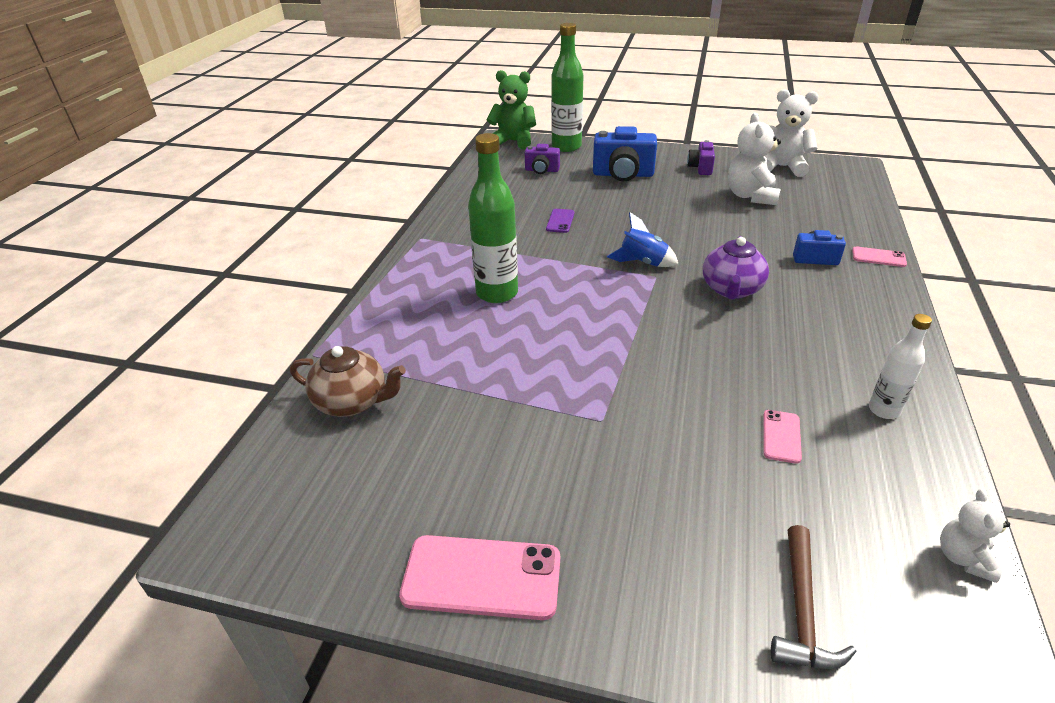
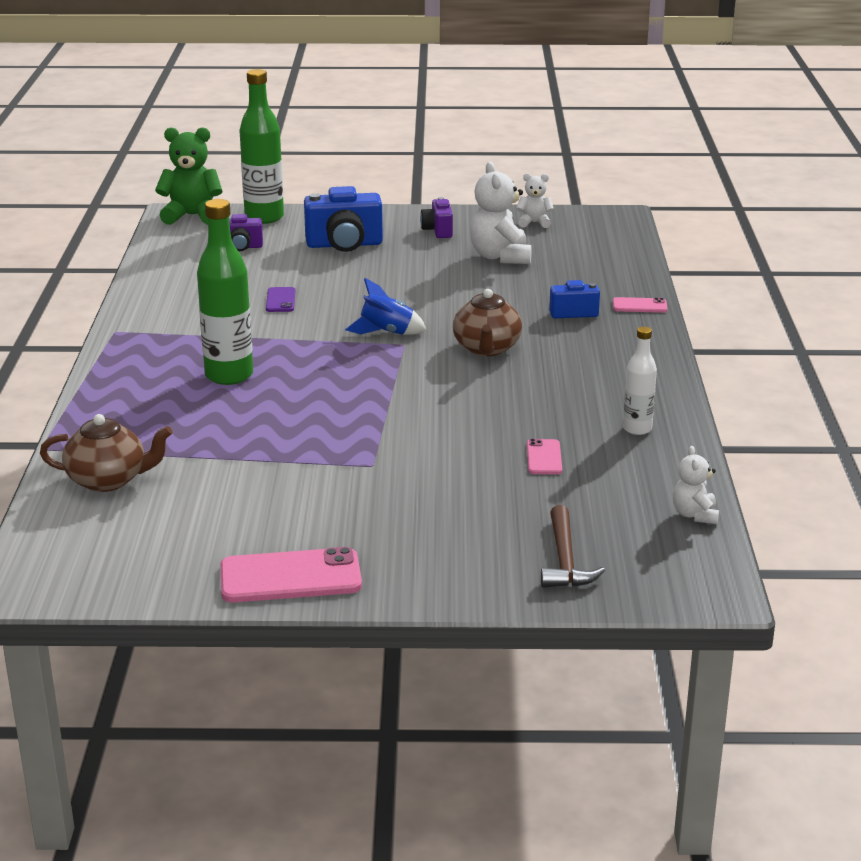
camera: 15 degrees left, 10 degrees down
purple teapot [703,236,769,300] -> brown teapot [453,289,522,356]
white teddy bear [765,89,818,177] -> white teddy bear [516,173,554,228], size x0.56

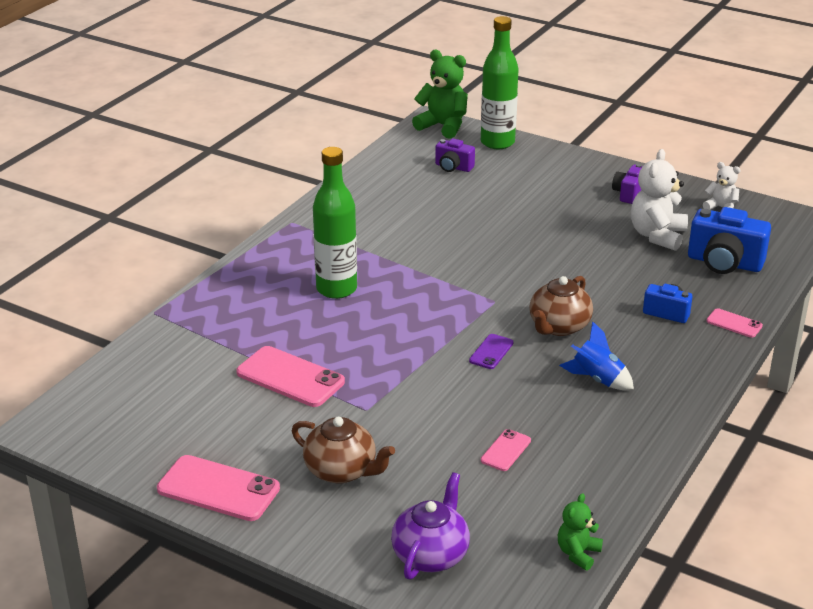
camera: 30 degrees right, 5 degrees up
brown teapot [40,414,173,492] -> brown teapot moved to [292,417,395,484]
purple phone [266,287,295,312] -> purple phone moved to [469,334,513,369]
blue camera [304,186,383,252] -> blue camera moved to [688,207,771,274]
blue rocket [345,278,426,335] -> blue rocket moved to [559,322,634,390]
brown hammer [541,505,605,588] -> purple teapot [391,472,470,580]
white bottle [623,327,657,435] -> none
white teddy bear [673,446,719,524] -> green teddy bear [558,493,603,570]
none -> pink phone [236,346,345,407]

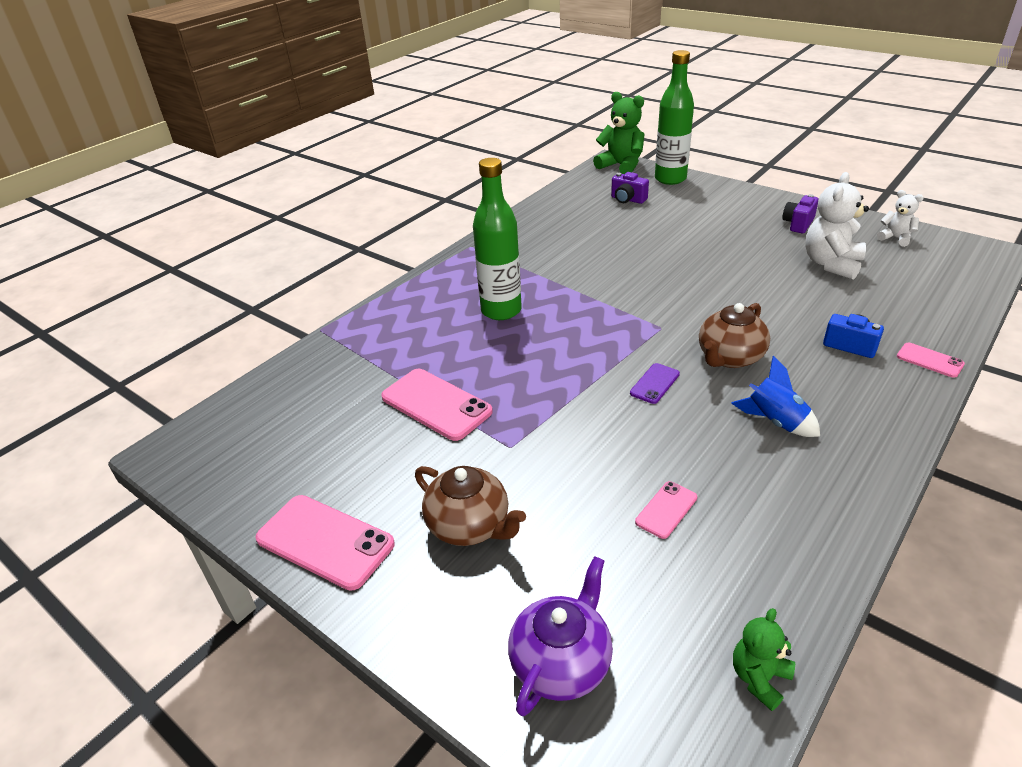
camera: 10 degrees right, 5 degrees up
blue camera [688,207,771,274] -> none

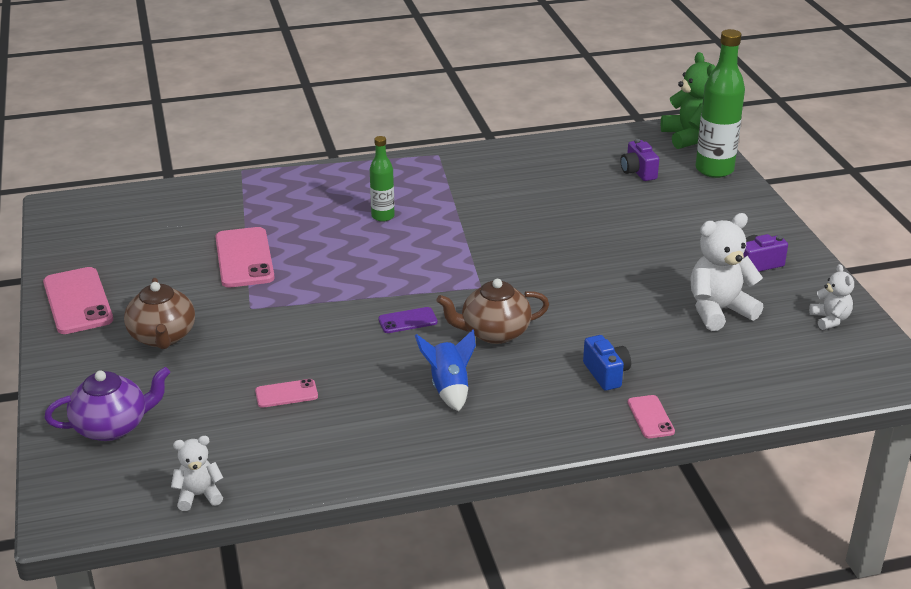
camera: 35 degrees right, 5 degrees down
green bottle [473,158,522,320] -> green bottle [370,136,395,222], size x0.57
green teddy bear [733,608,795,711] -> white teddy bear [171,436,223,511]

